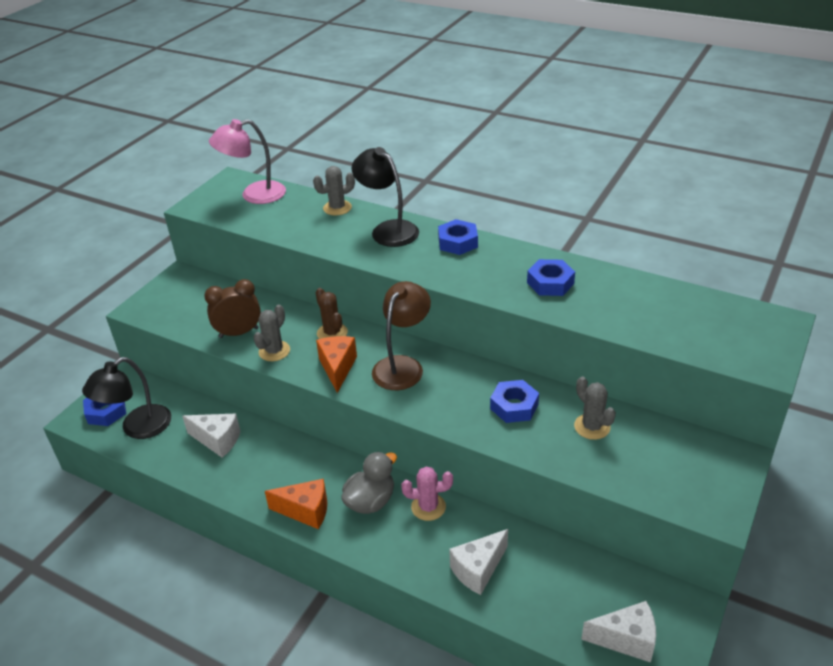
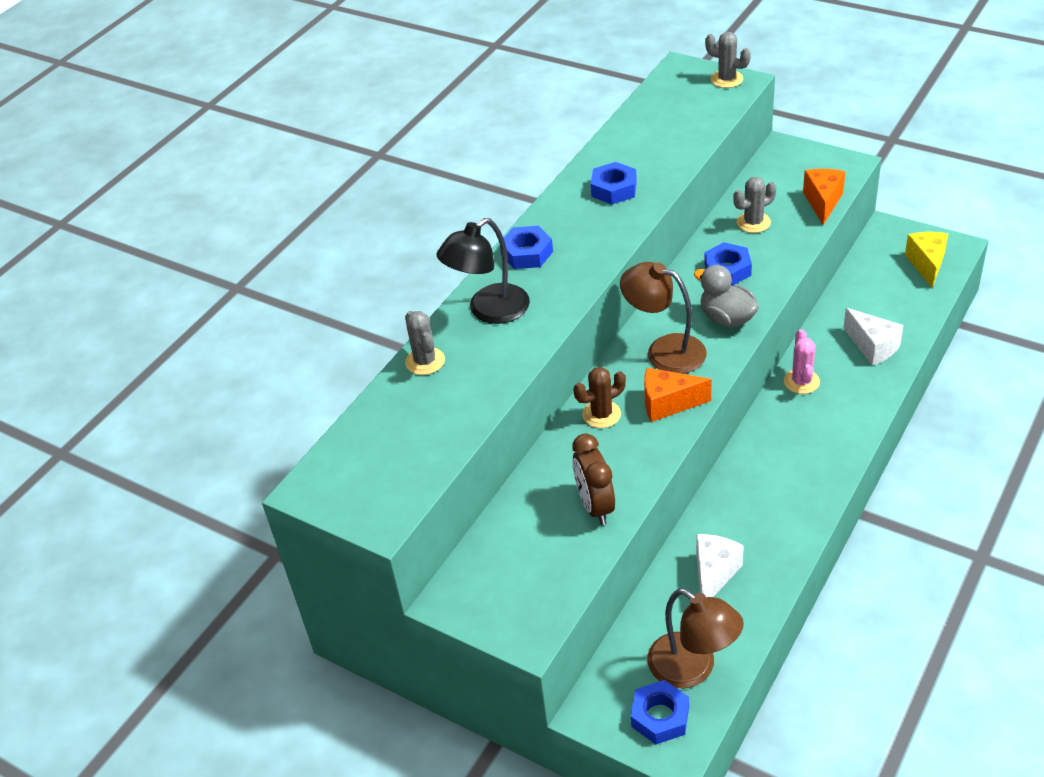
camera: 85 degrees left, 5 degrees up
black lamp [82,357,171,439] -> brown lamp [647,588,744,688]
pink lamp [209,119,286,204] -> none
grey cactus [253,305,290,361] -> grey cactus moved to [705,32,751,88]
orange cheese [265,479,327,529] -> orange cheese moved to [803,169,846,225]
grey duck [341,452,397,514] -> grey duck moved to [694,265,759,328]
white cheese [581,601,656,663] -> yellow cheese [905,232,948,288]

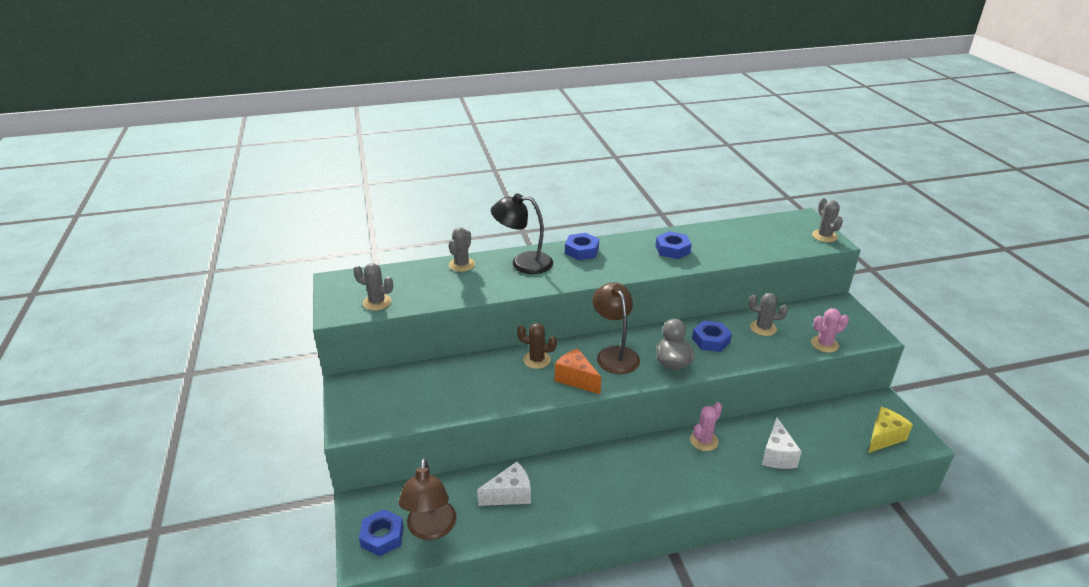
camera: 40 degrees right, 10 degrees down
brown clock [572,433,615,525] -> none
orange cheese [803,169,846,225] -> pink cactus [811,308,849,353]
none -> grey cactus [353,263,393,311]

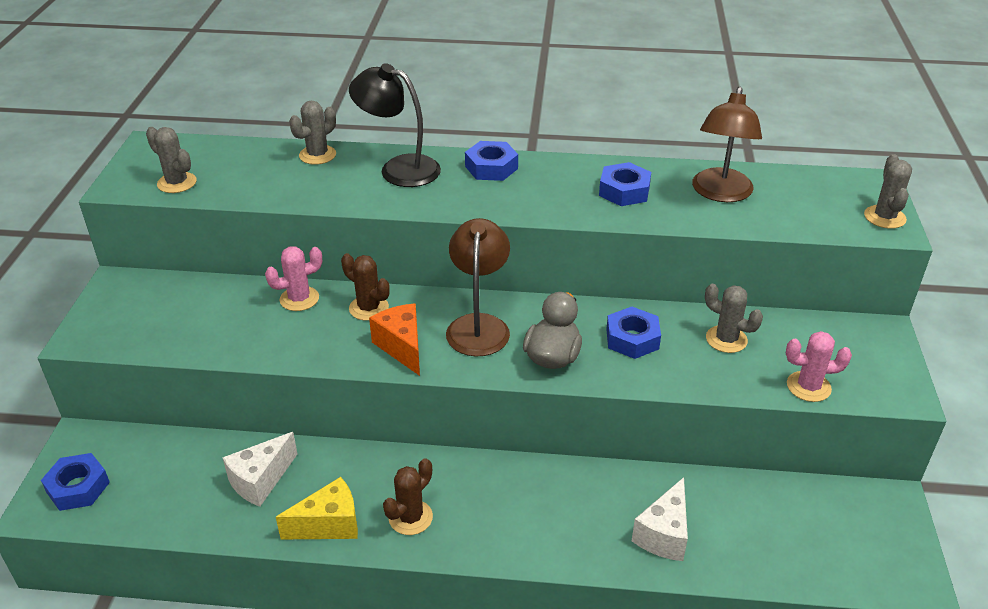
camera: 20 degrees right, 5 degrees up
brown lamp [398,458,457,540] -> brown lamp moved to [692,87,762,202]
white cheese [477,462,531,506] -> white cheese turned 135 degrees clockwise [222,432,297,507]
pink cactus [690,402,722,451] -> pink cactus moved to [265,246,322,311]
yellow cheese [868,407,913,453] -> yellow cheese moved to [276,477,358,539]
none -> brown cactus [383,458,433,535]

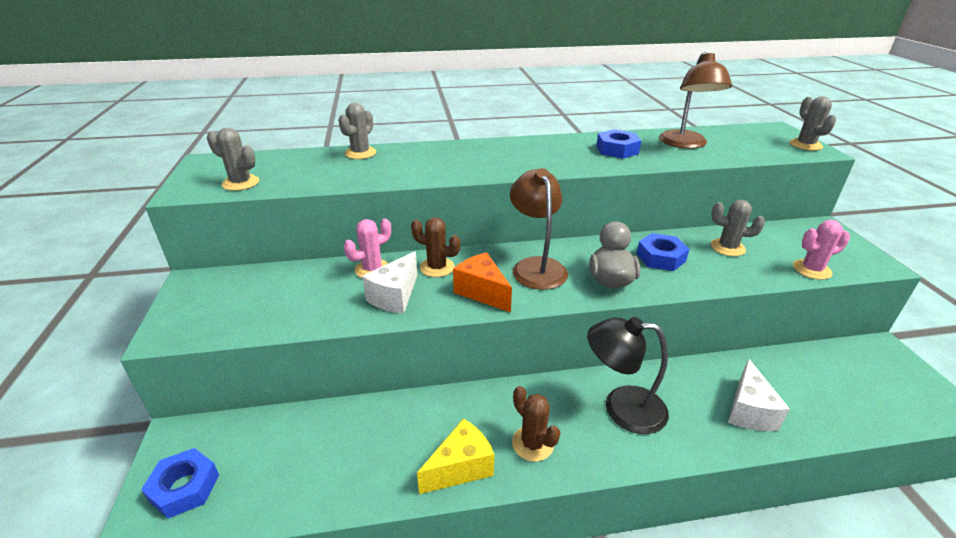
camera: 15 degrees left, 5 degrees down
white cheese [222,432,297,507] -> white cheese moved to [362,252,418,314]
black lamp [349,63,441,187] -> black lamp moved to [587,317,669,434]
brown cactus [383,458,433,535] -> brown cactus turned 60 degrees counterclockwise [512,386,560,461]
blue nut [465,141,518,181] -> none

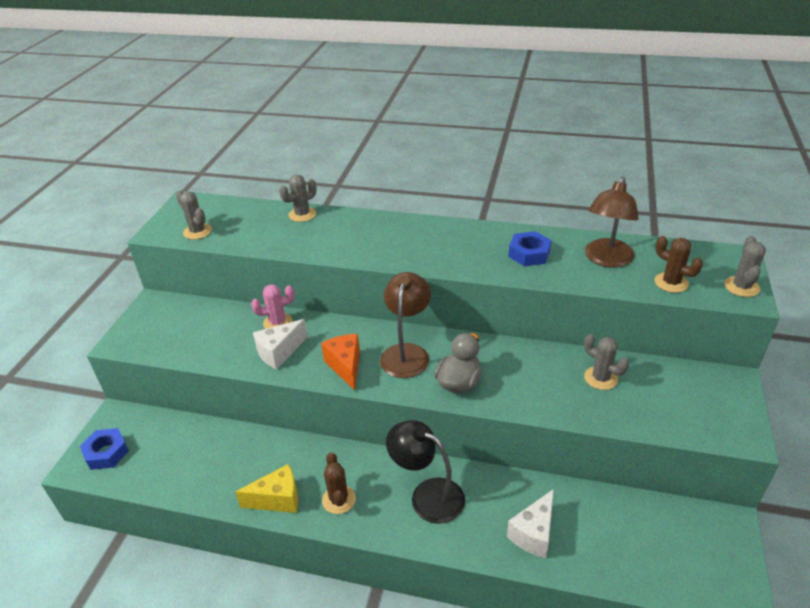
camera: 25 degrees right, 5 degrees up
brown cactus [411,217,460,277] -> brown cactus moved to [654,236,703,293]
blue nut [637,233,689,271] -> none
pink cactus [793,220,850,280] -> none

